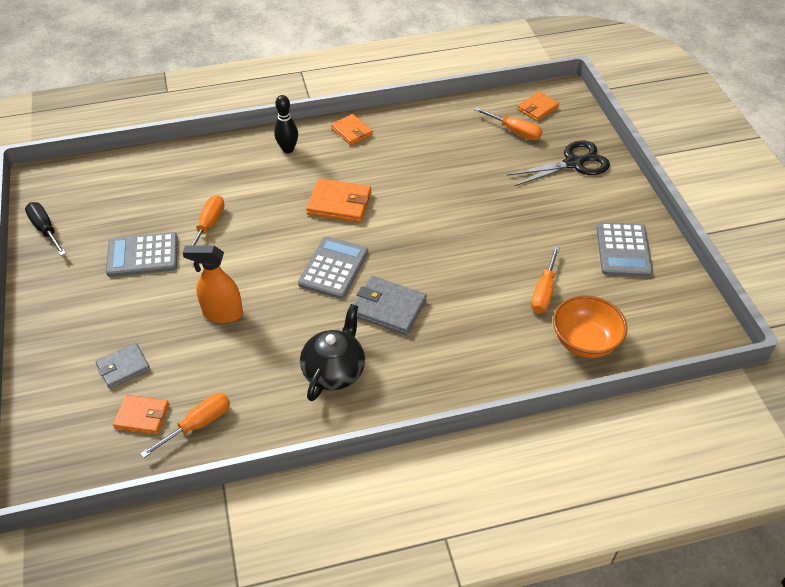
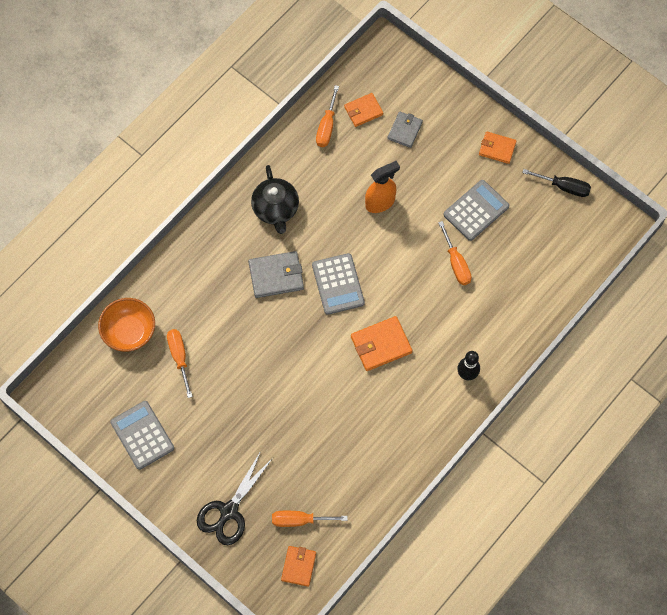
camera: 145 degrees right, 20 degrees up
orange wallet [331,114,373,146] -> orange wallet moved to [479,131,517,164]

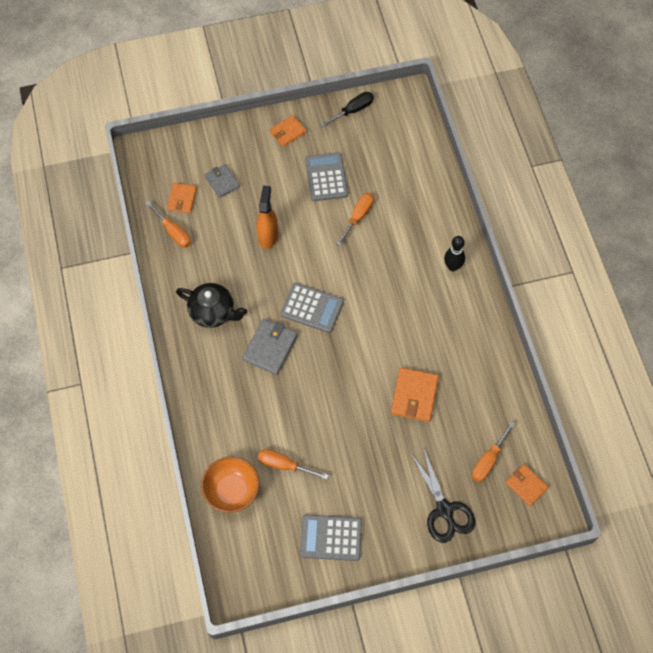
camera: 55 degrees left, 5 degrees down
orange wallet [351,316,412,371] -> orange wallet moved to [391,368,439,422]
orange screwdriver [438,221,472,285] -> orange screwdriver turned 75 degrees counterclockwise [337,193,374,246]

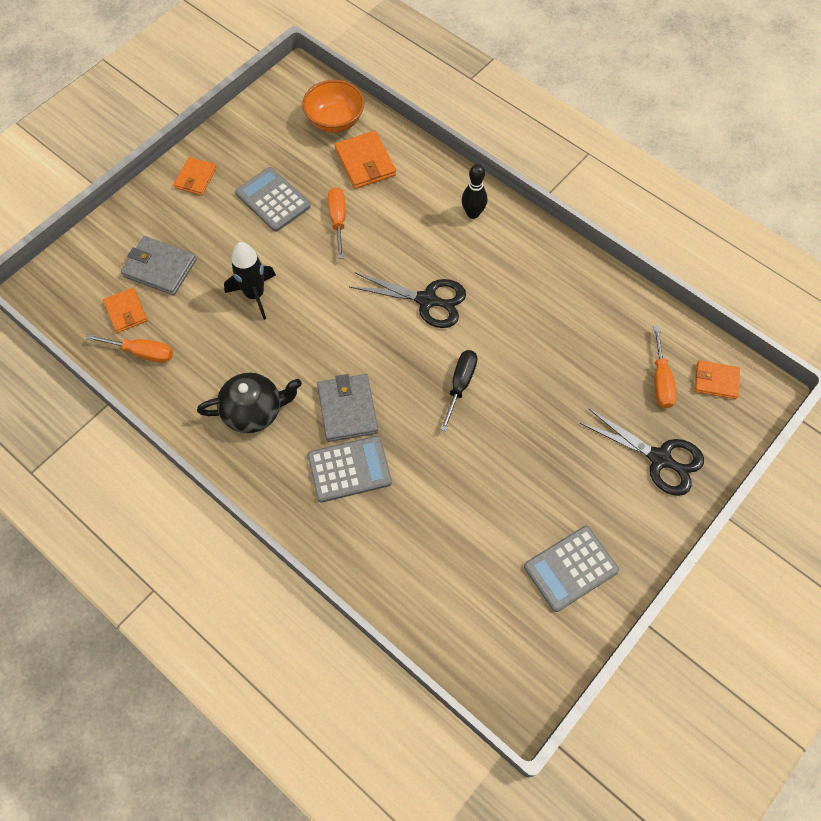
camera: 35 degrees left, 0 degrees up
orange bowl [201,457,260,513] -> orange bowl moved to [302,80,364,133]
grey wallet [205,164,240,198] -> grey wallet [121,236,197,295], size x1.50
orange spray bottle [256,185,278,249] -> black rocket [224,242,276,320]
orange screwdriver [258,449,329,479] -> none
grey calculator [280,283,344,333] -> grey calculator moved to [308,436,392,502]
black screwdriver [320,92,374,127] -> black screwdriver moved to [440,350,477,431]
orange wallet [391,368,439,422] -> orange wallet moved to [335,131,396,189]
none -> black scissors [350,272,466,328]

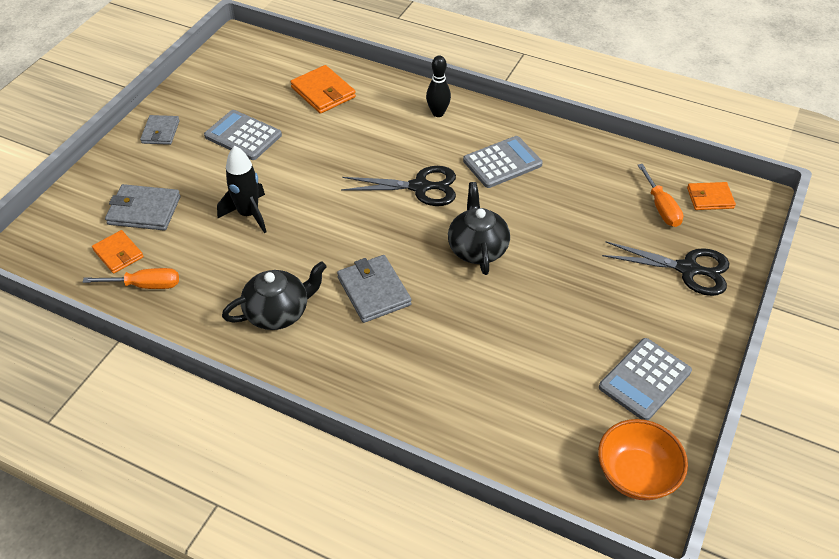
camera: 15 degrees left, 15 degrees down
orange wallet [174,157,217,195] -> grey wallet [140,115,180,145]
orange bowl [302,80,364,133] -> orange bowl moved to [598,419,688,500]
grey calculator [308,436,392,502] -> grey calculator moved to [463,136,543,188]
orange screwdriver [328,187,346,259] -> none
black screwdriver [440,350,477,431] -> black teapot [448,182,510,275]

